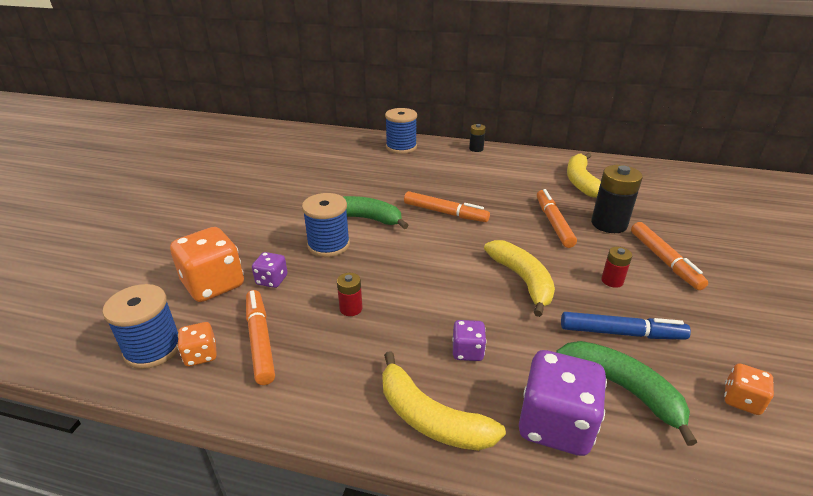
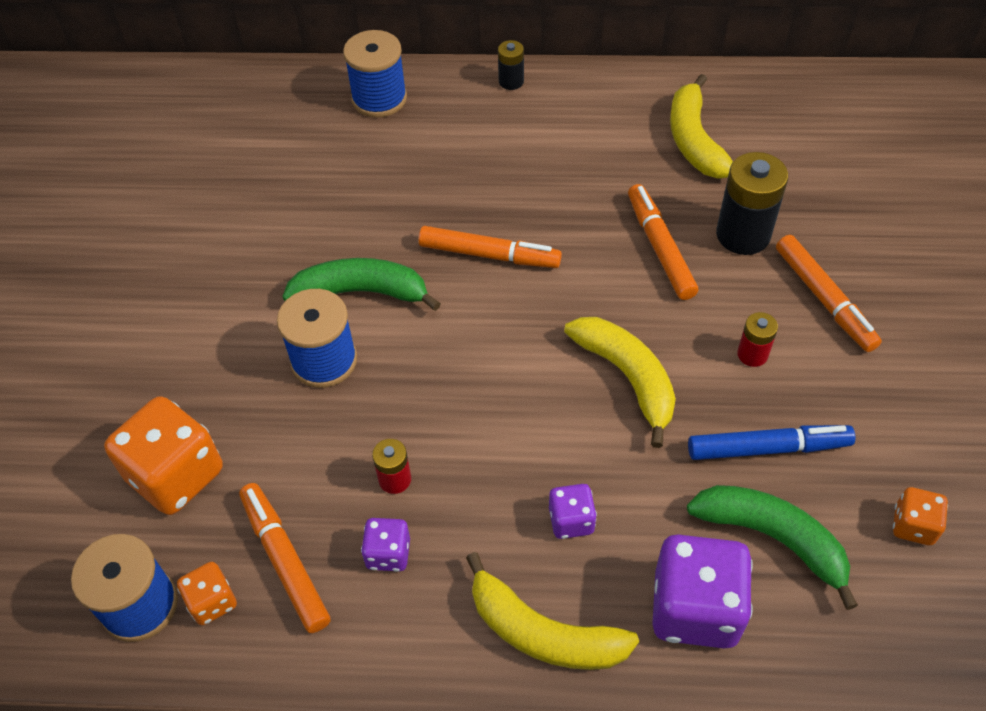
camera: 10 degrees left, 20 degrees up
purple dice [252,252,287,288] -> purple dice moved to [361,518,410,571]

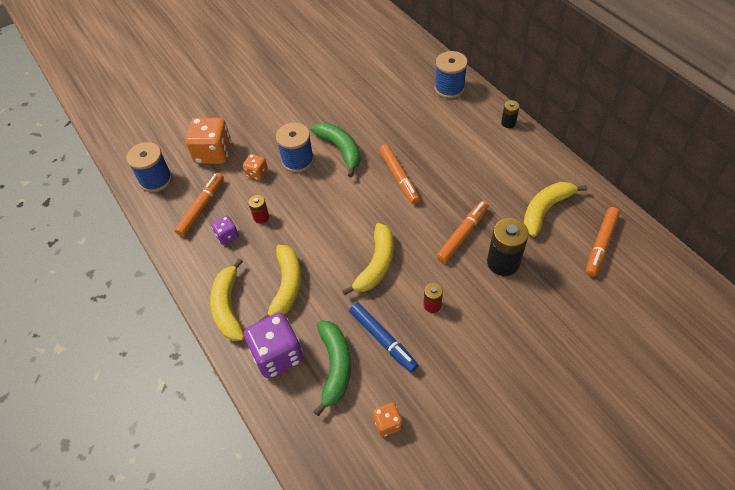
camera: 55 degrees right, 0 degrees up
orange dice [177,562,237,625] -> orange dice moved to [243,154,268,180]
purple dice [549,484,597,539] -> yellow banana [259,245,301,321]
orange marker [776,235,882,352] -> orange marker moved to [586,207,620,277]

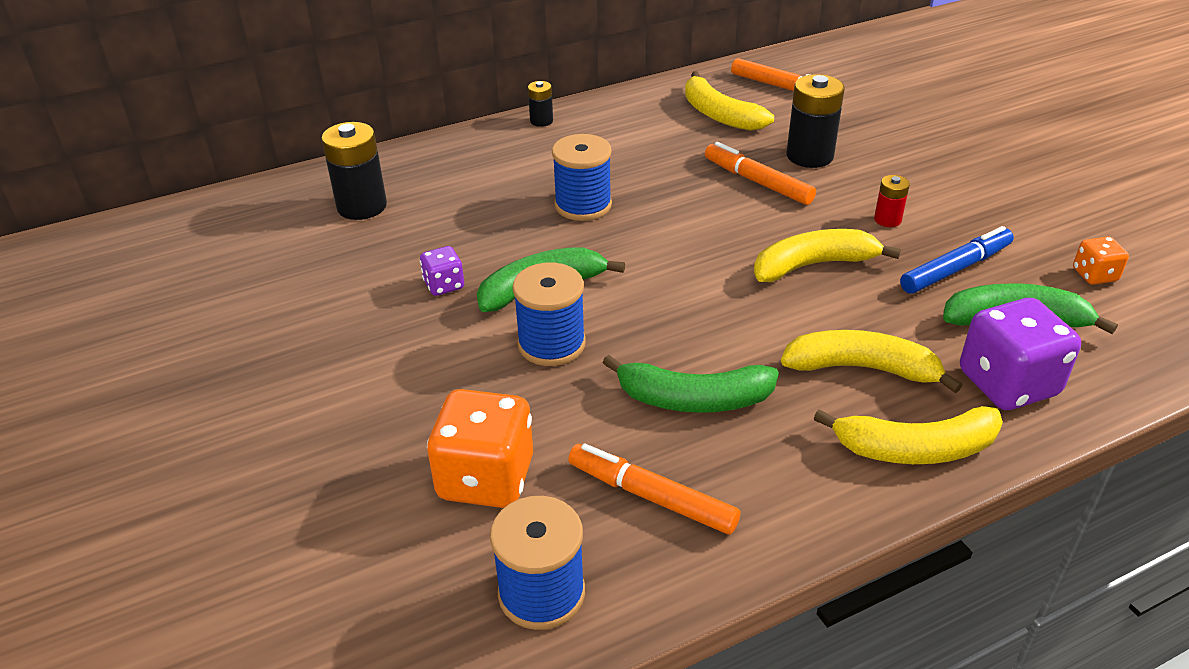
camera: 85 degrees left, 15 degrees down
purple dice [211,216,239,245] -> purple dice moved to [420,246,464,296]
orange dice [243,154,268,180] -> none
red battery [248,195,269,224] -> green banana [603,355,779,413]
yellow banana [342,223,394,295] -> yellow banana turned 45 degrees counterclockwise [754,229,901,282]
orange marker [379,144,420,204] -> none
blue spool [434,51,468,99] -> blue spool moved to [552,134,612,221]
none -> black battery [321,122,387,220]

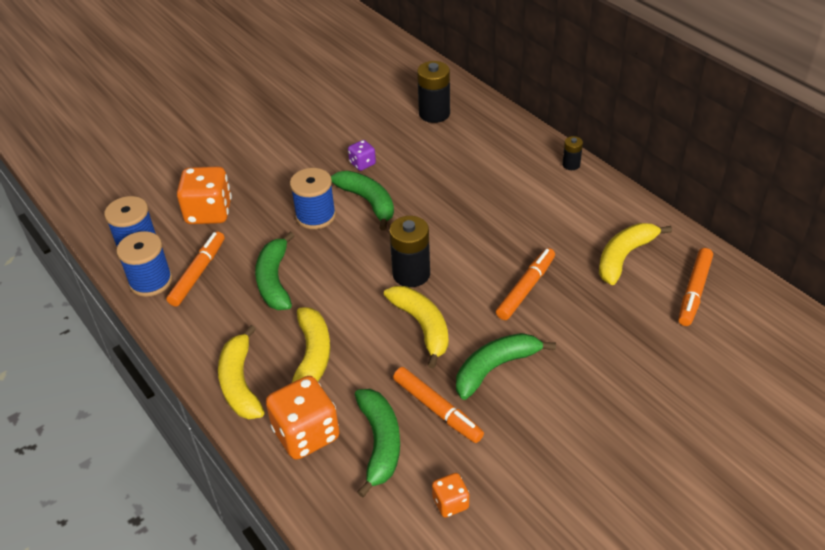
camera: 80 degrees right, 5 degrees up
blue spool [552,134,612,221] -> blue spool moved to [116,231,172,297]
black battery [786,74,844,168] -> black battery moved to [389,216,430,287]
red battery [874,175,910,227] -> green banana [456,333,556,400]
blue marker [900,226,1014,294] -> orange marker [393,367,484,443]
purple dice [960,298,1081,410] -> orange dice [266,376,339,460]

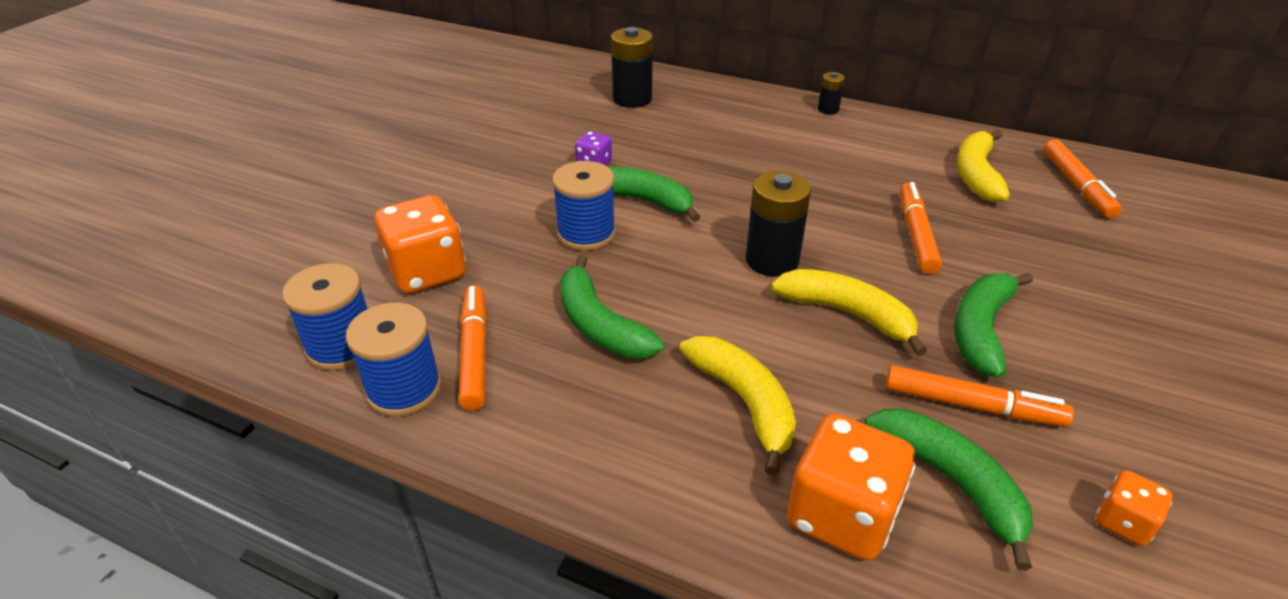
camera: 30 degrees left, 5 degrees down
yellow banana [218,325,265,419] -> none

